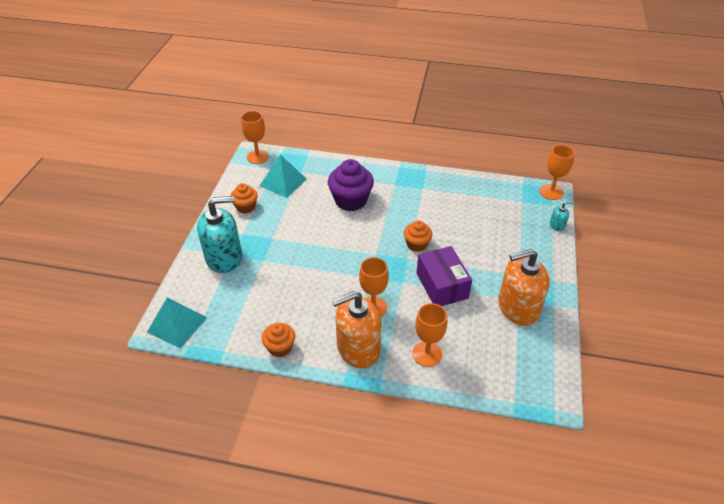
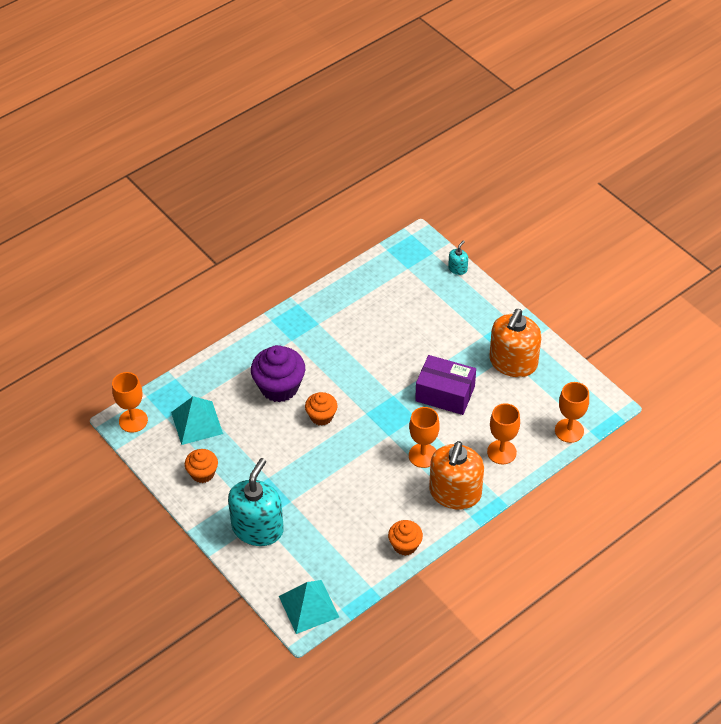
camera: 50 degrees left, 5 degrees up
orange cupcake [404,220,433,252] -> orange cupcake moved to [305,392,337,426]
orange goblet [540,145,575,200] -> orange goblet moved to [555,382,589,443]

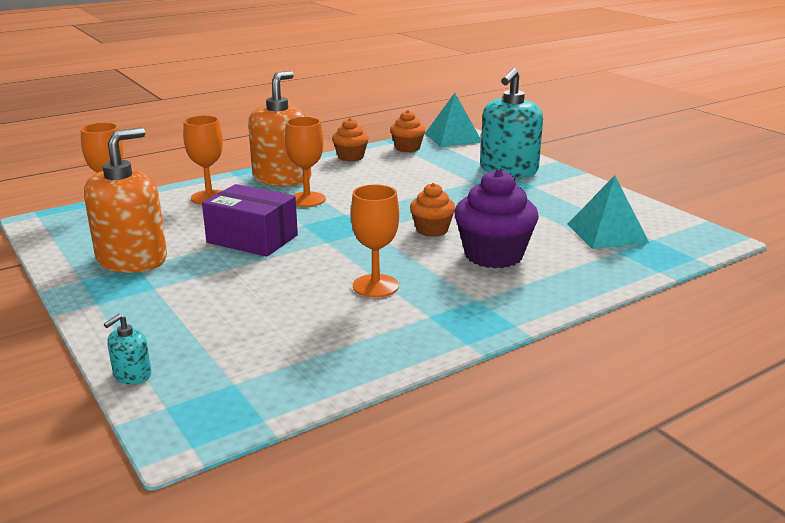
camera: 175 degrees left, 25 degrees down
orange goblet [112,372,148,433] -> orange goblet moved to [351,185,399,298]
orange cupcake [185,449,218,483] -> orange cupcake moved to [390,110,425,152]

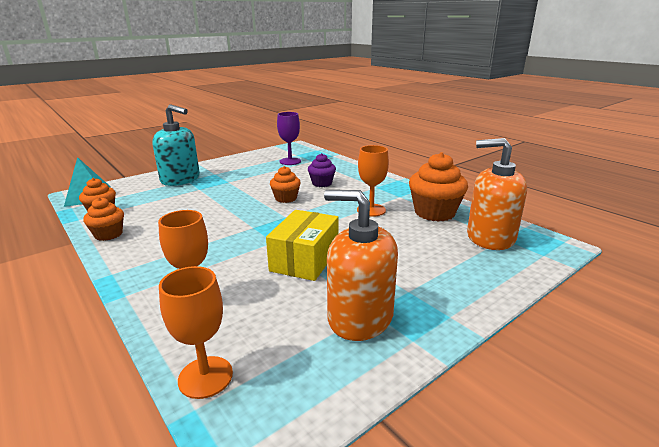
camera: 95 degrees left, 0 degrees up
turquoise soap dispenser [104,314,151,385] -> none
purple box [202,184,298,257] -> yellow box [266,210,338,281]
orange soap dispenser [248,71,311,186] -> orange soap dispenser moved to [467,138,527,250]
orange goblet [285,117,326,207] -> none
purple cupcake [454,169,539,268] -> purple cupcake [308,153,336,187], size x0.59
turquoise pyramid [567,175,649,249] -> purple goblet [277,112,301,165]
none -> orange cupcake [409,152,468,222]

